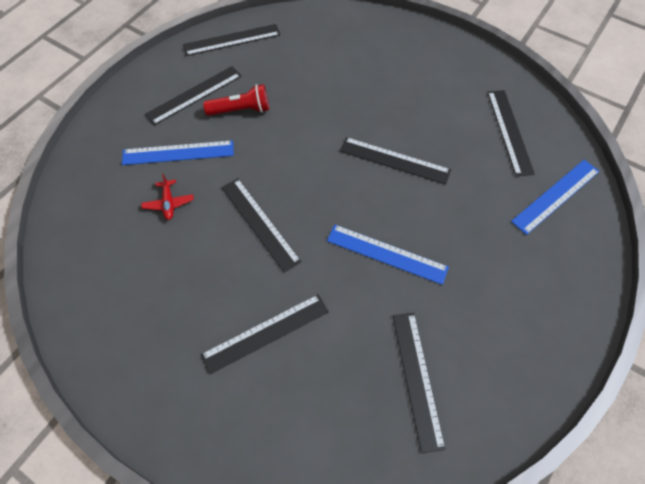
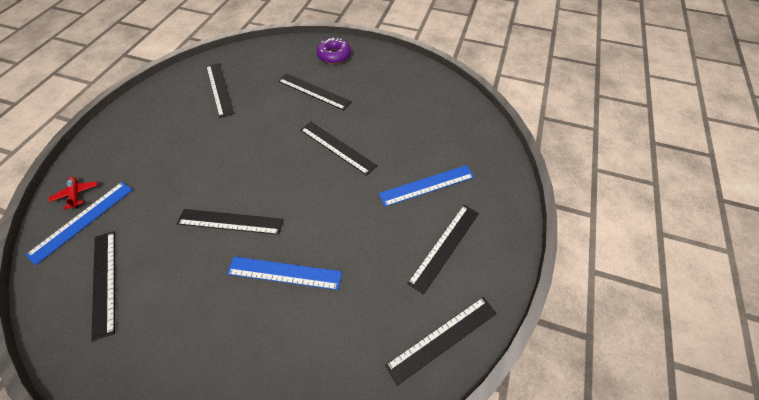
camera: 165 degrees right, 5 degrees down
red plane [141,173,194,220] -> red plane moved to [49,177,98,210]
black ruler [200,294,329,375] -> black ruler turned 75 degrees clockwise [278,73,352,110]
red flashlight [203,84,269,116] -> none
blue ruler [327,225,449,285] -> blue ruler moved to [227,257,342,290]
none -> purple donut [317,38,351,64]

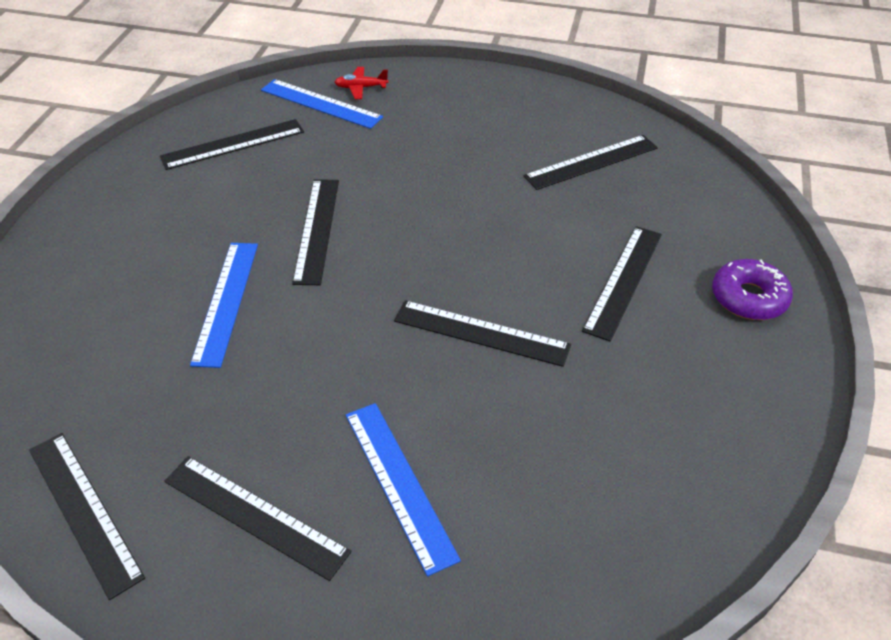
camera: 85 degrees right, 10 degrees down
red plane [49,177,98,210] -> red plane turned 150 degrees counterclockwise [335,67,389,99]
black ruler [300,122,377,175] -> black ruler turned 75 degrees clockwise [394,300,571,367]

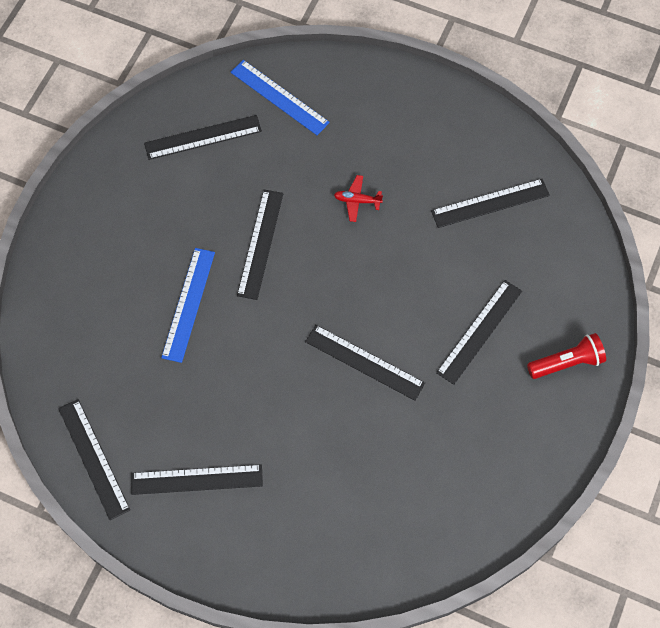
camera: 10 degrees right, 20 degrees up
black ruler [164,456,352,581] -> black ruler turned 45 degrees counterclockwise [131,465,263,495]
red plane [335,67,389,99] -> red plane moved to [334,175,383,222]
blue ruler [346,403,461,576] -> none
purple donut [712,259,793,320] -> red flashlight [527,333,606,379]

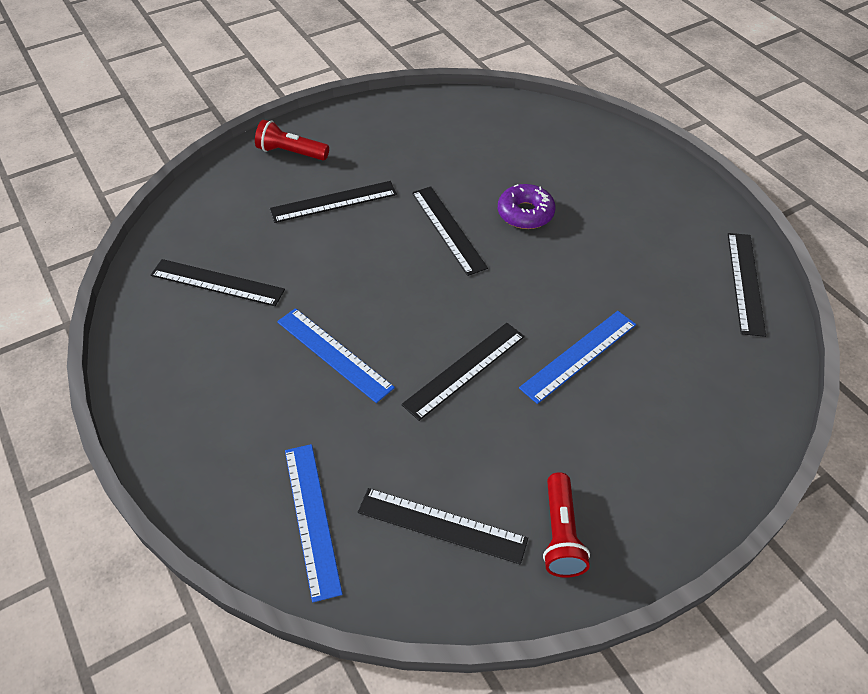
camera: 145 degrees left, 15 degrees down
black ruler [131,465,263,495] -> none
red plane [334,175,383,222] -> blue ruler [277,308,395,403]
none -> purple donut [498,184,555,229]
none -> red flashlight [543,472,590,578]

